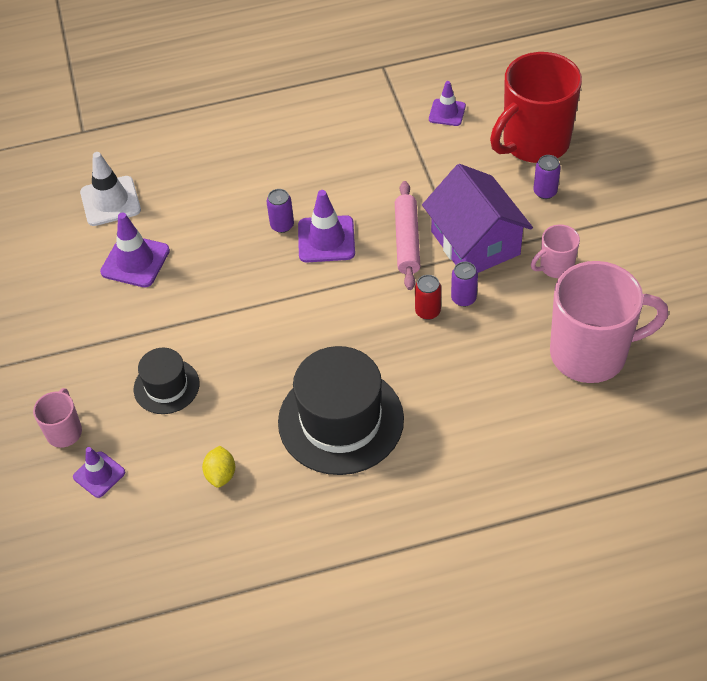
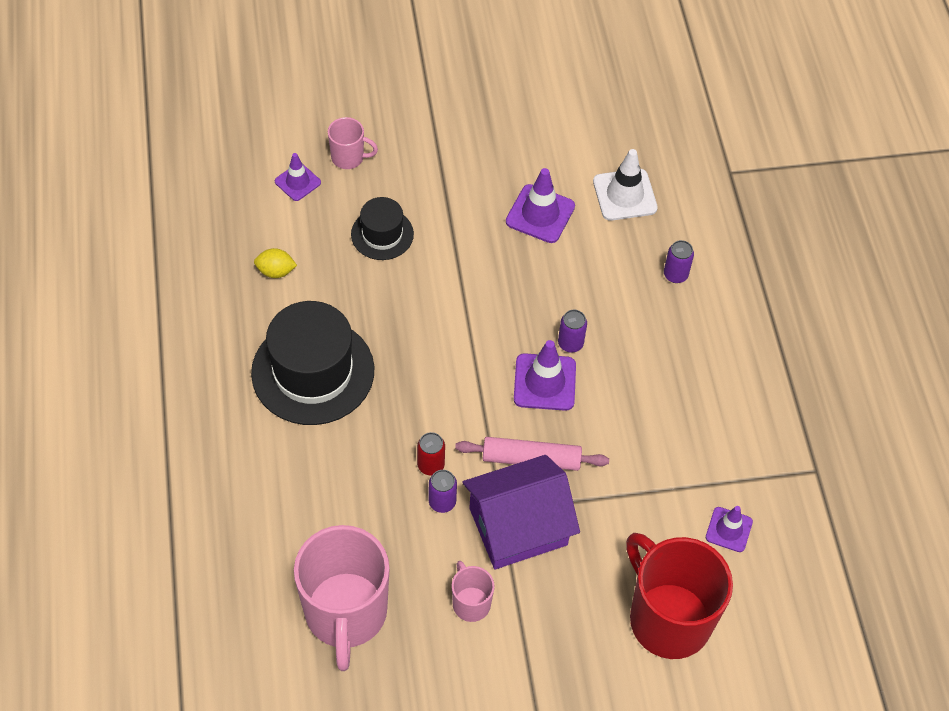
camera: 90 degrees right, 5 degrees up
purple can [533,155,561,199] -> purple can moved to [664,240,694,283]

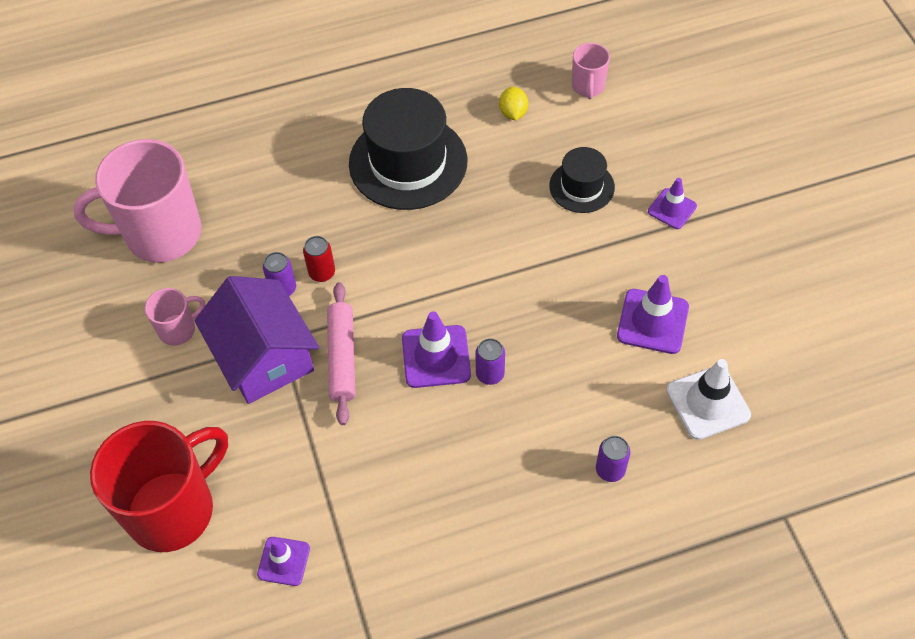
camera: 85 degrees right, 0 degrees up
purple traffic cone [275,153,321,201] -> purple traffic cone moved to [648,178,697,229]
pink mug [328,117,378,169] -> pink mug moved to [572,43,610,99]

